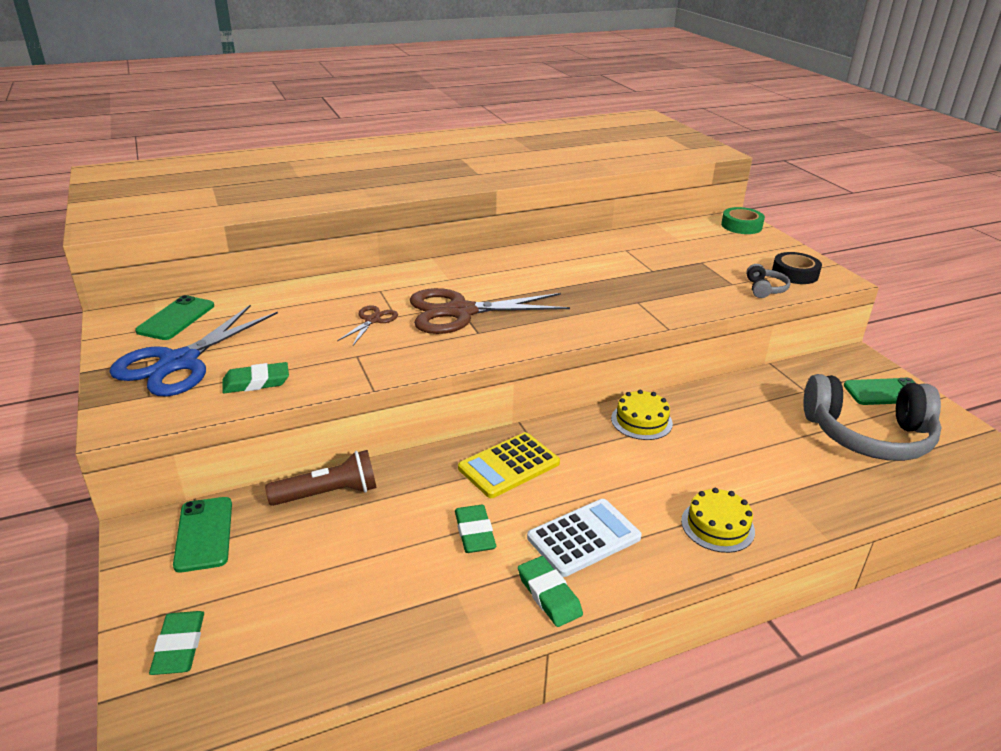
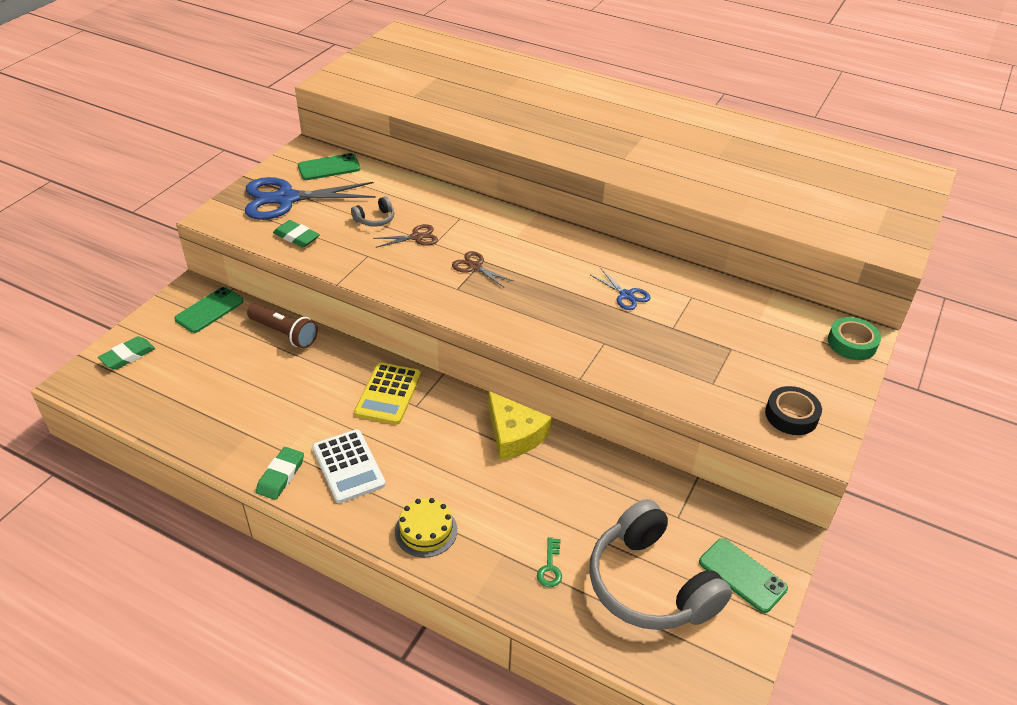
camera: 50 degrees right, 10 degrees up
brown scissors [410,288,570,334] -> brown scissors [452,251,513,287], size x0.47
green eraser [455,505,496,553] -> none
yellow calculator [458,432,560,498] -> yellow calculator turned 90 degrees counterclockwise [354,363,421,425]
white calculator [527,499,642,577] -> white calculator turned 45 degrees clockwise [312,429,386,503]
yellow cake [611,390,673,440] -> yellow cheese [488,391,551,460]
grey headphones [746,264,790,298] -> grey headphones moved to [351,196,394,227]
none -> green key [537,537,562,587]
none -> blue scissors [591,269,650,310]

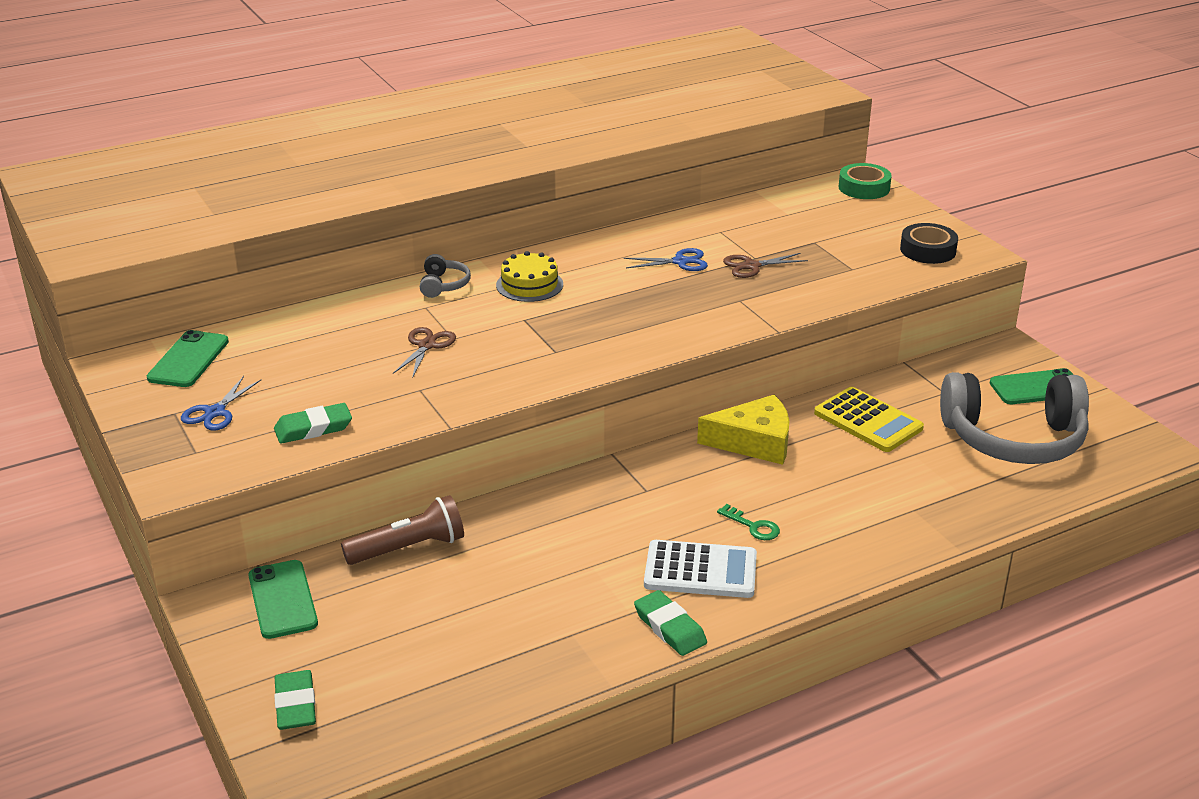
camera: 55 degrees left, 10 degrees down
blue scissors [245,177,376,220] -> blue scissors [181,376,261,431], size x0.47
grey headphones [351,196,394,227] -> grey headphones moved to [420,254,471,298]
yellow calculator [354,363,421,425] -> yellow calculator moved to [814,387,924,452]
yellow cake [395,498,457,557] -> yellow cake moved to [496,251,563,302]
brown scissors [452,251,513,287] -> brown scissors moved to [723,253,808,278]
green key [537,537,562,587] -> green key moved to [717,504,780,540]

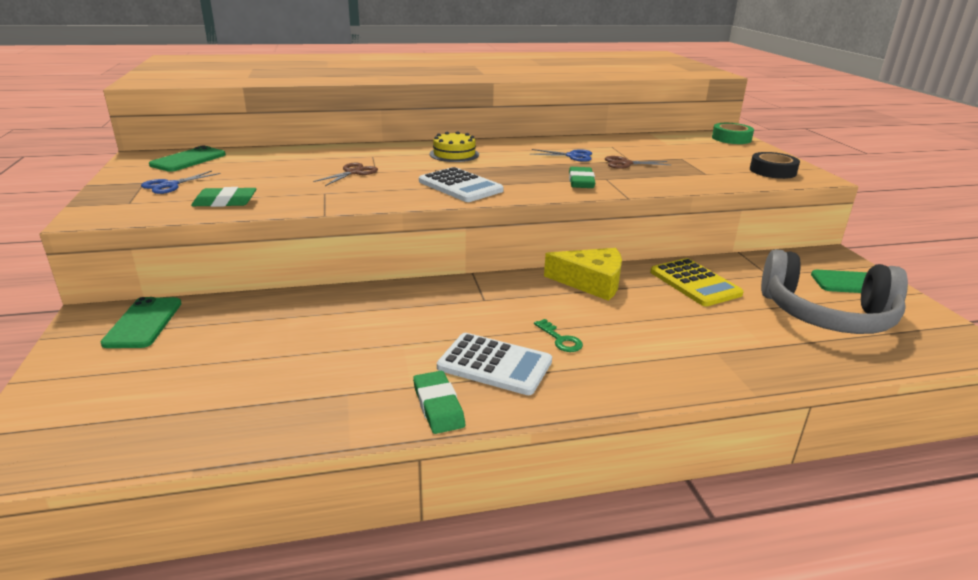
camera: 15 degrees right, 5 degrees down
green eraser [274,670,316,730] -> green eraser moved to [569,167,595,188]
brown flashlight [341,495,464,565] -> none
grey headphones [420,254,471,298] -> none
none -> white calculator [419,167,504,202]

